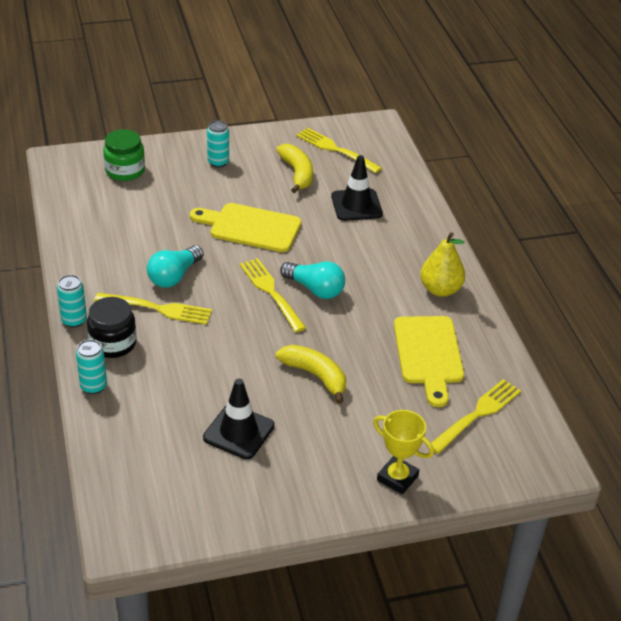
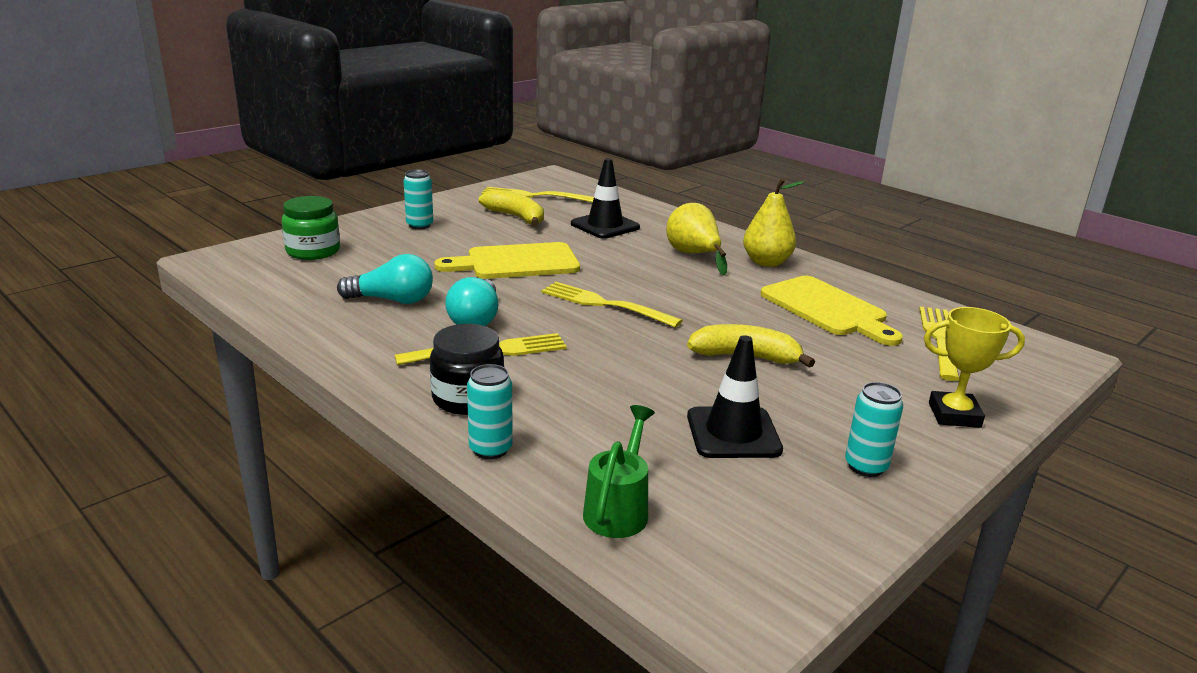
camera: 30 degrees left, 15 degrees down
turquoise can [57,275,87,328] -> turquoise can moved to [845,382,903,477]
turquoise light bulb [280,261,345,299] -> turquoise light bulb moved to [337,254,433,304]
none -> green watering can [583,405,655,538]
none -> yellow pear [666,203,727,276]

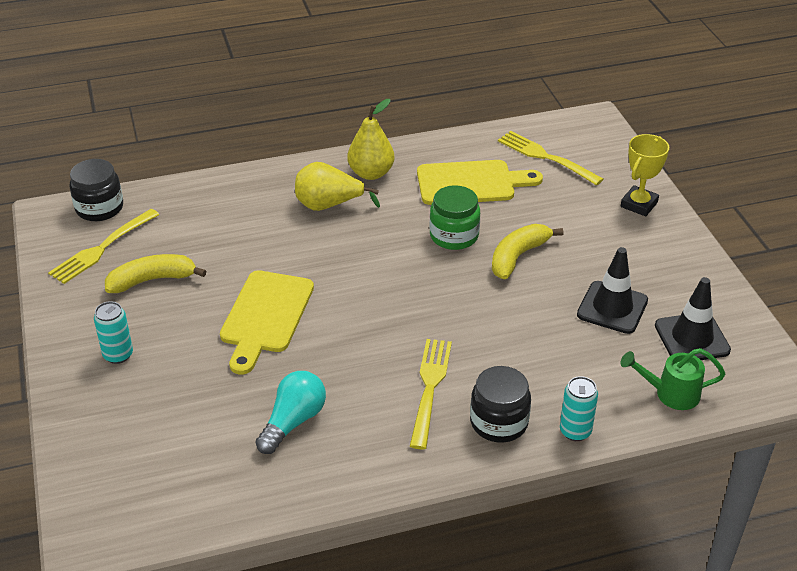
camera: 60 degrees left, 15 degrees up
green jar [282,196,340,260] -> green jar moved to [429,185,480,250]
turquoise light bulb [445,277,498,326] -> none
yellow fork [541,282,683,328] -> none
black traffic cone [571,158,640,239] -> black traffic cone moved to [655,277,731,360]
green watering can [583,405,655,538] -> green watering can turned 45 degrees counterclockwise [621,348,725,410]
turquoise can [845,382,903,477] -> none
none -> black jar [69,159,123,221]

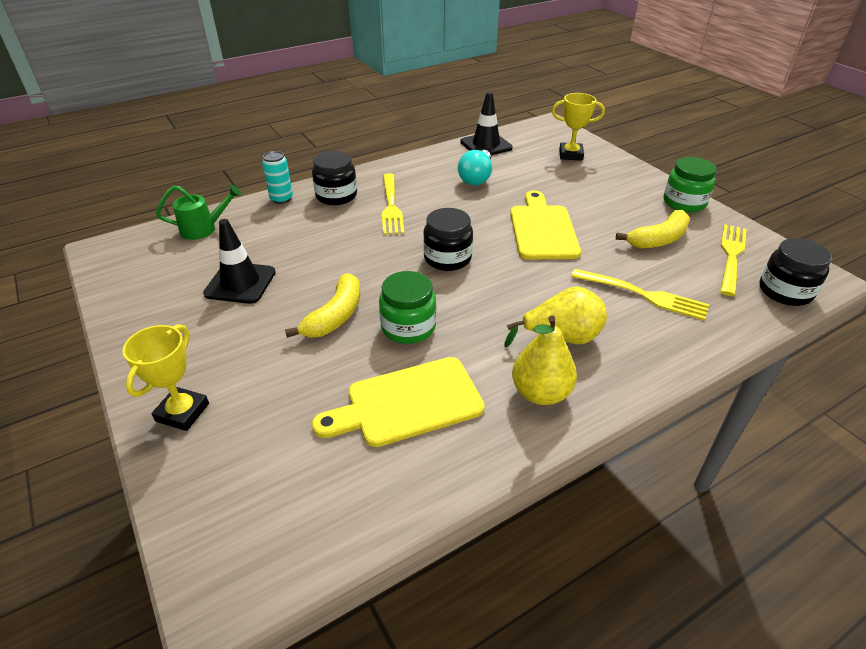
camera: 165 degrees right, 0 degrees up
turquoise can [94,301,133,364] -> none
yellow fork [498,131,603,186] -> yellow fork moved to [571,269,709,321]
black traffic cone [655,277,731,360] -> black traffic cone moved to [460,92,513,155]
none -> black jar [423,208,473,271]
none -> yellow trophy [552,93,605,161]
none -> green jar [663,157,717,212]

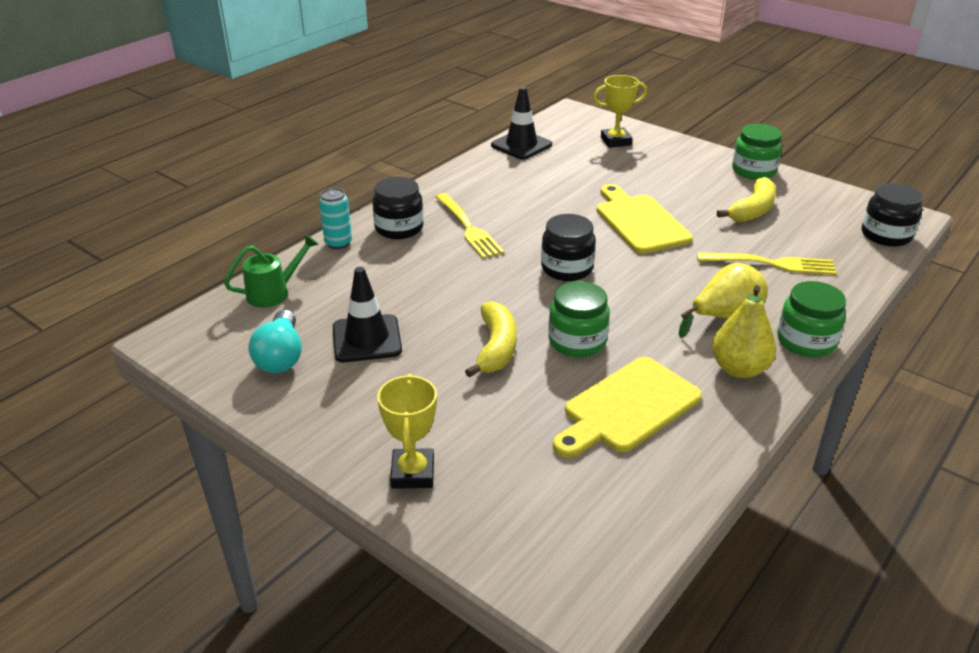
camera: 20 degrees left, 5 degrees down
turquoise light bulb [458,150,492,185] -> turquoise light bulb moved to [249,310,302,373]
yellow fork [720,224,746,296] -> none
none -> green jar [777,281,846,357]

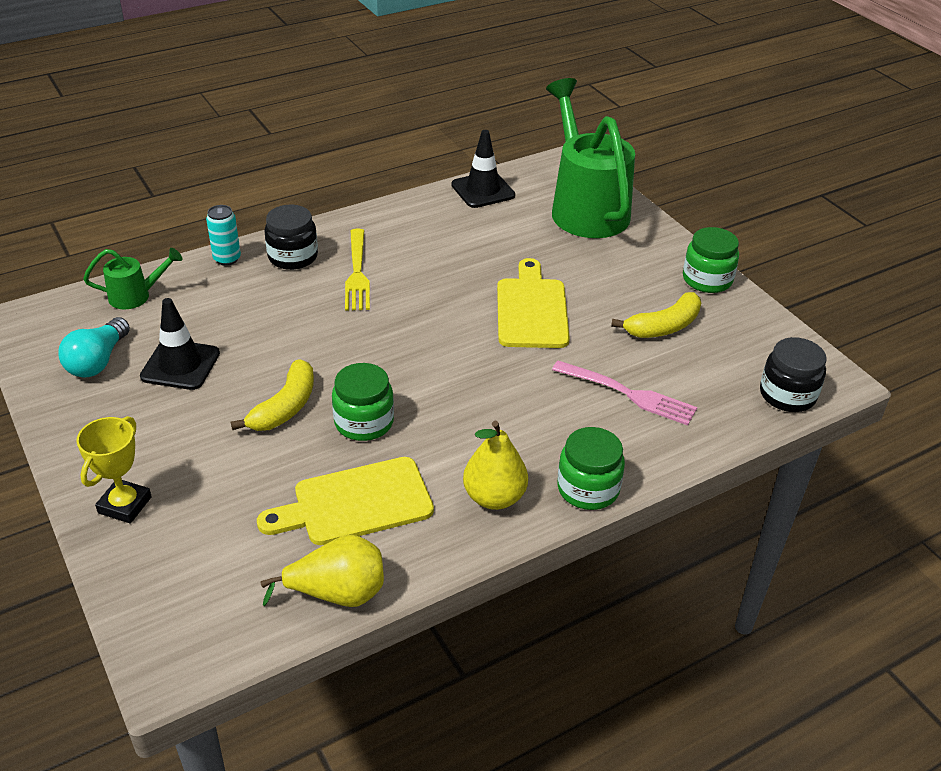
camera: 20 degrees right, 5 degrees up
black jar [541,214,596,281] -> none
yellow trophy [593,75,647,148] -> green watering can [546,78,635,238]
yellow pear [679,263,768,338] -> yellow pear moved to [261,534,384,607]
yellow fork [697,253,837,275] -> pink fork [552,361,697,426]

